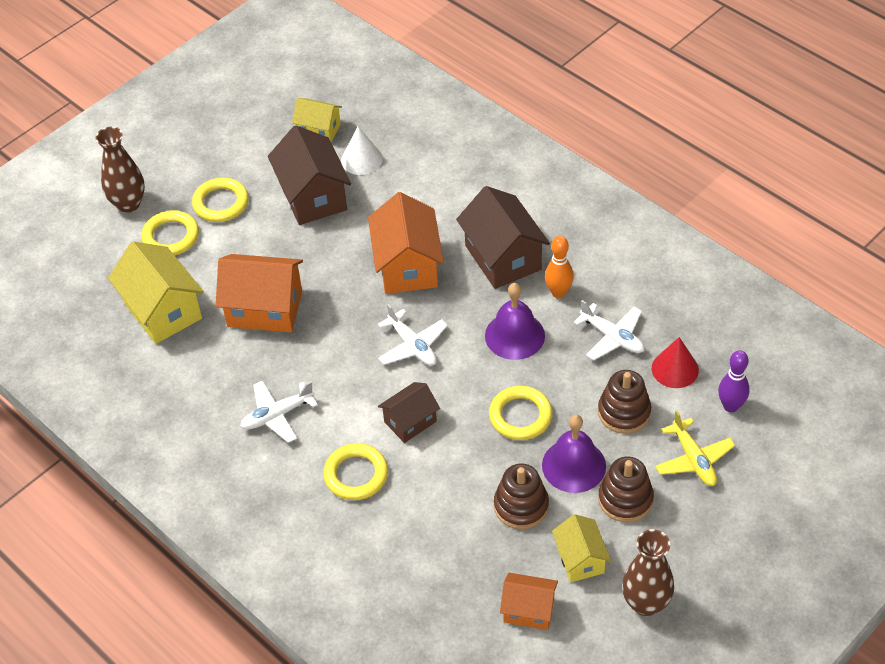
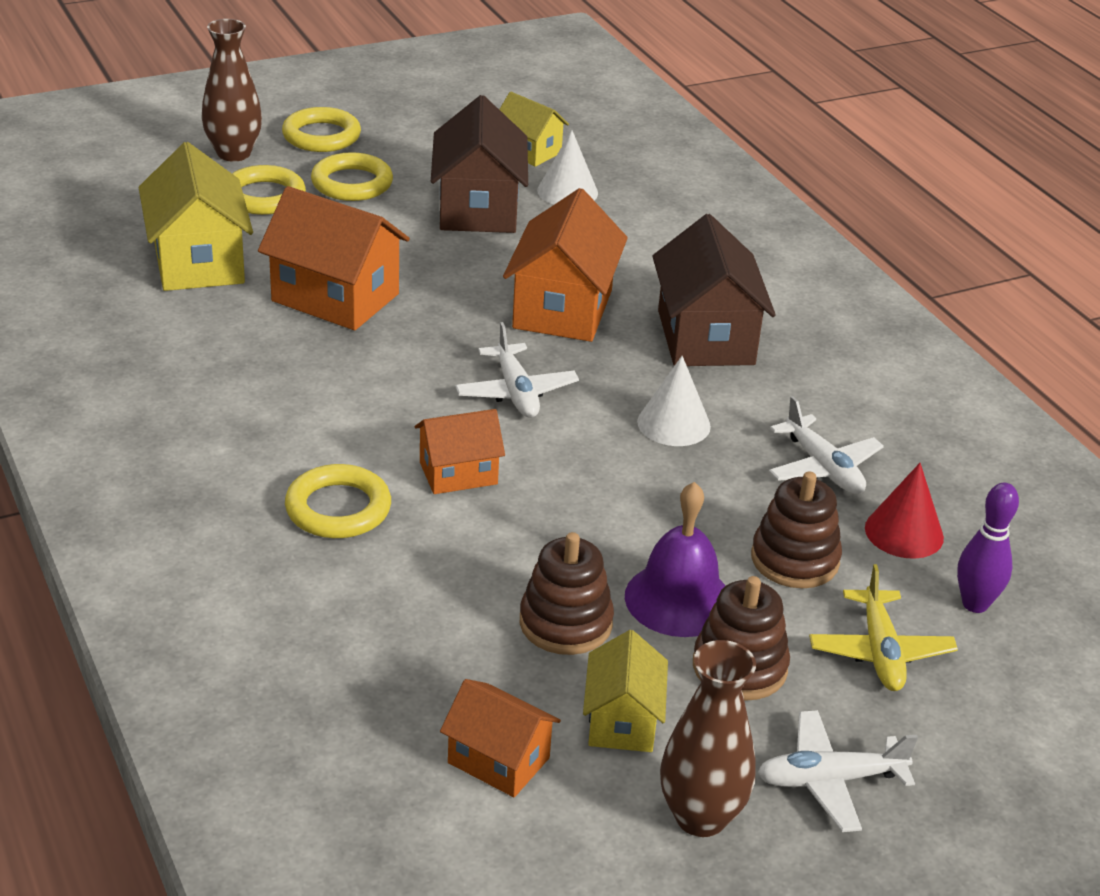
camera: 15 degrees right, 15 degrees down
white plane [240,381,318,443] -> white plane moved to [758,710,918,832]
brown house [378,382,440,443] -> orange house [415,409,505,494]
purple bell [485,283,545,360] -> white cone [637,356,711,446]
yellow ring [489,386,553,440] -> yellow ring moved to [282,107,361,152]
orange bowling pin [545,236,574,298] -> none

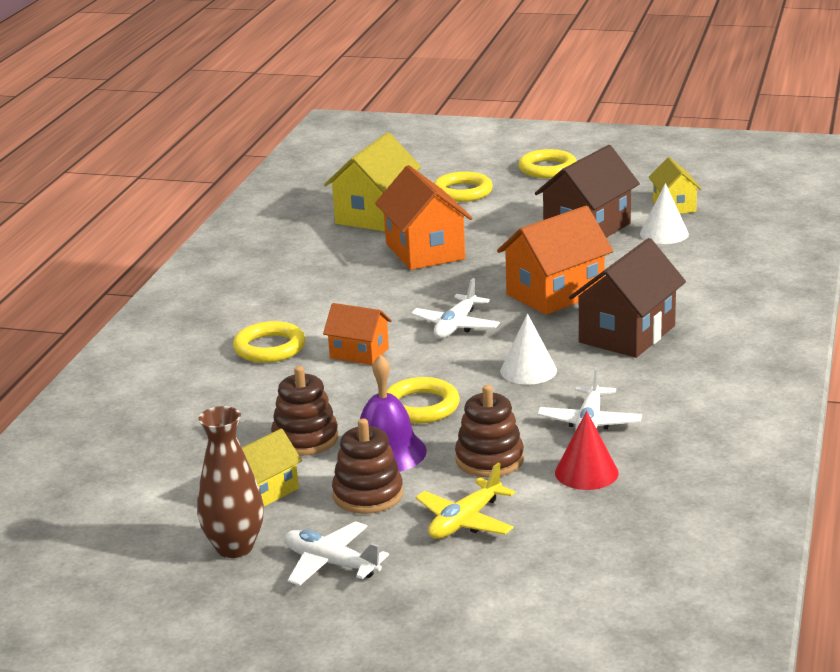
camera: 45 degrees right, 10 degrees down
brown vase [202,19,262,162] -> none
yellow ring [311,152,393,201] -> yellow ring moved to [387,377,460,424]
orange house [440,679,561,797] -> none
purple bowling pin [957,483,1019,613] -> none

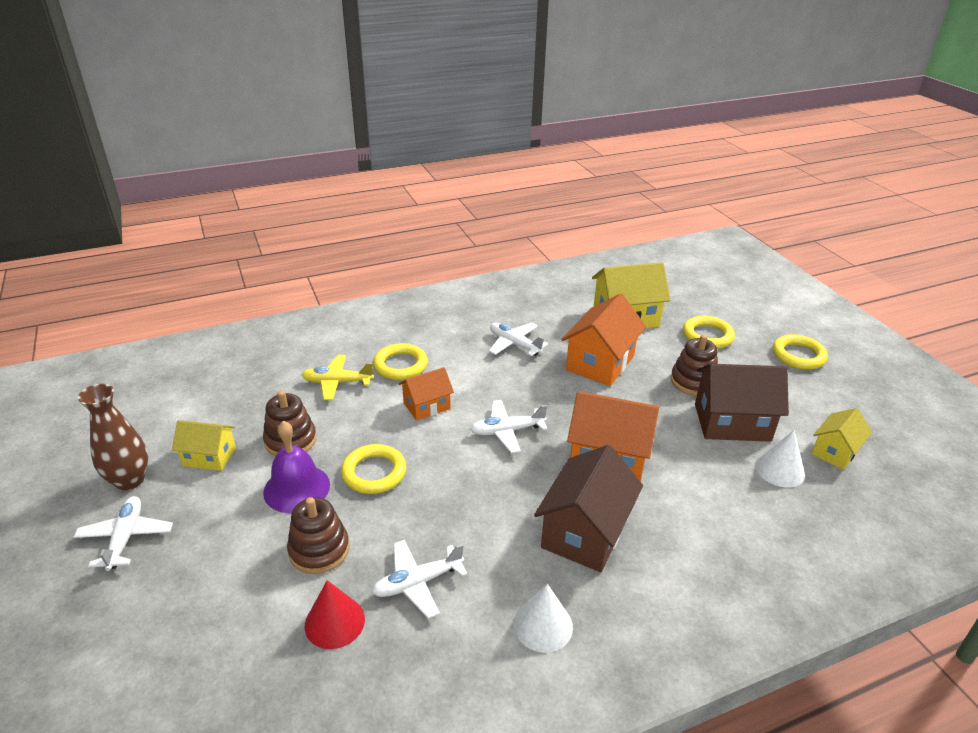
camera: 50 degrees right, 10 degrees up
orange house [323,303,392,365] -> orange house turned 75 degrees clockwise [399,367,454,421]
brown stacking toy [332,419,403,514] -> brown stacking toy moved to [671,334,718,396]
yellow plane [415,463,515,539] -> yellow plane moved to [302,355,374,400]
white cone [500,313,557,385] -> white cone moved to [514,584,573,653]
brown house [569,238,686,358] -> brown house turned 60 degrees counterclockwise [534,445,643,572]
none -> white plane [489,323,548,356]

